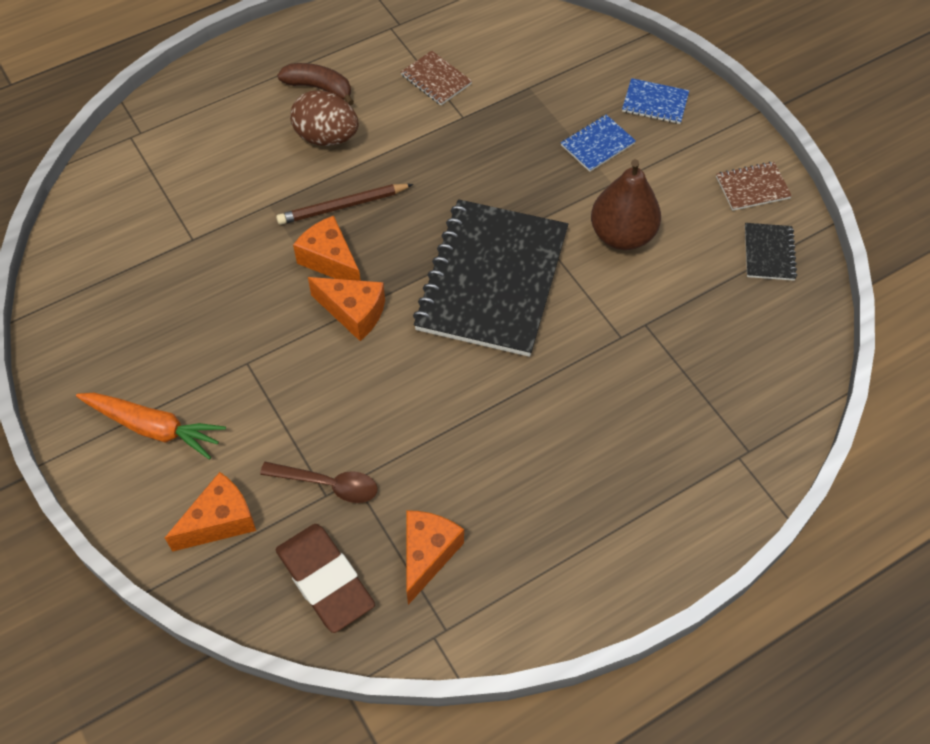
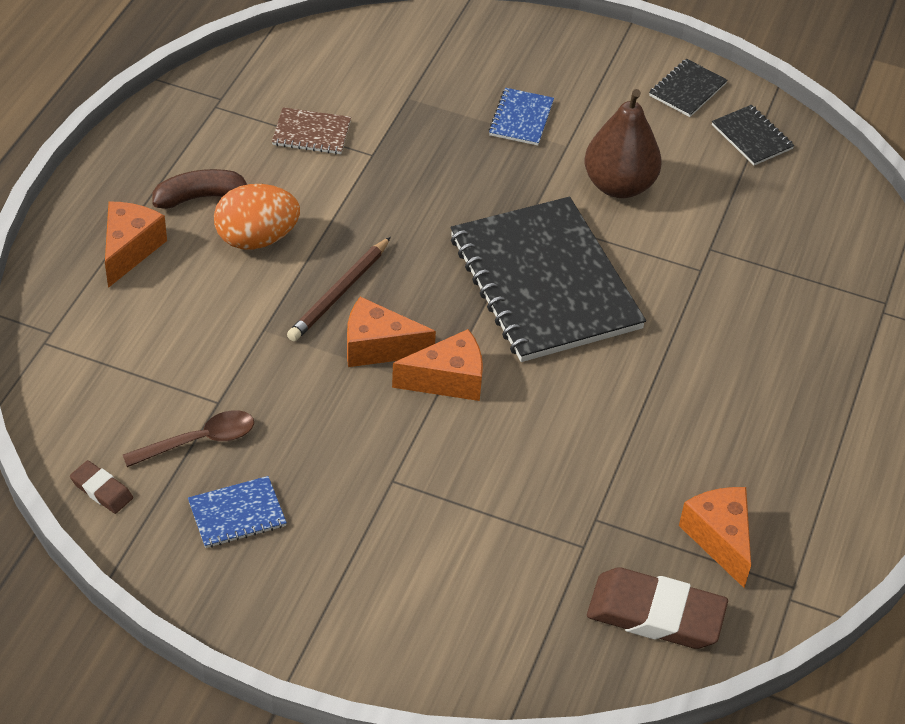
camera: 40 degrees left, 10 degrees down
orange carrot [76,393,226,460] -> none
orange cheese [165,472,256,552] -> orange cheese moved to [105,202,167,288]
brown spoon [260,462,378,503] -> brown spoon moved to [123,410,254,467]
brown egg [290,90,359,146] -> orange egg [214,184,300,249]
blue notebook [622,78,689,124] -> blue notebook moved to [188,476,287,548]
brown notebook [716,161,792,211] -> black notebook [649,59,727,117]
none -> brown eraser [70,460,133,514]

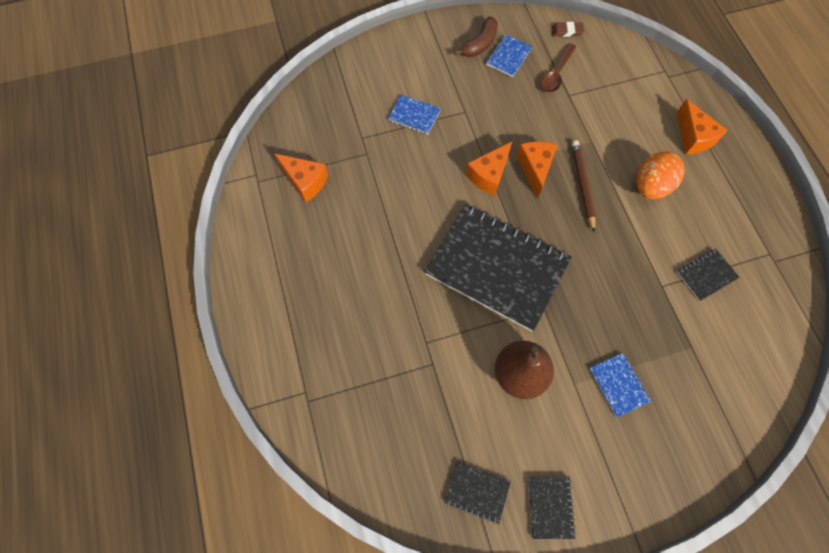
camera: 145 degrees right, 20 degrees up
brown banana [152,169,247,209] -> brown banana moved to [454,16,498,57]
brown notebook [272,107,351,154] -> black notebook [677,249,740,301]
orange cheese [347,296,436,367] -> orange cheese turned 60 degrees counterclockwise [516,142,558,199]
brown eraser [587,567,728,649] -> none
none -> blue notebook [388,95,441,135]

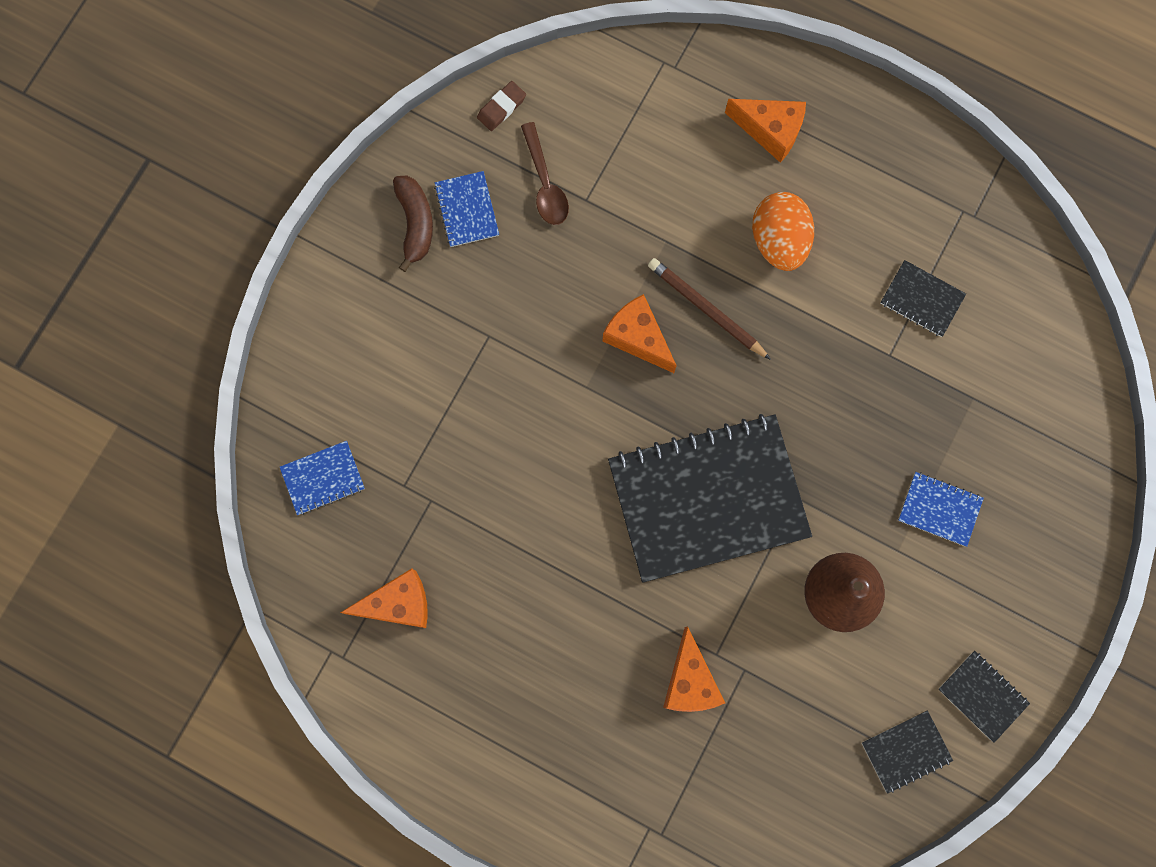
camera: 45 degrees left, 10 degrees up
blue notebook [388,95,441,135] -> blue notebook moved to [280,441,365,515]
orange cheese [466,142,512,196] -> orange cheese moved to [663,626,725,712]
black notebook [677,249,740,301] -> black notebook turned 75 degrees counterclockwise [881,260,966,337]

